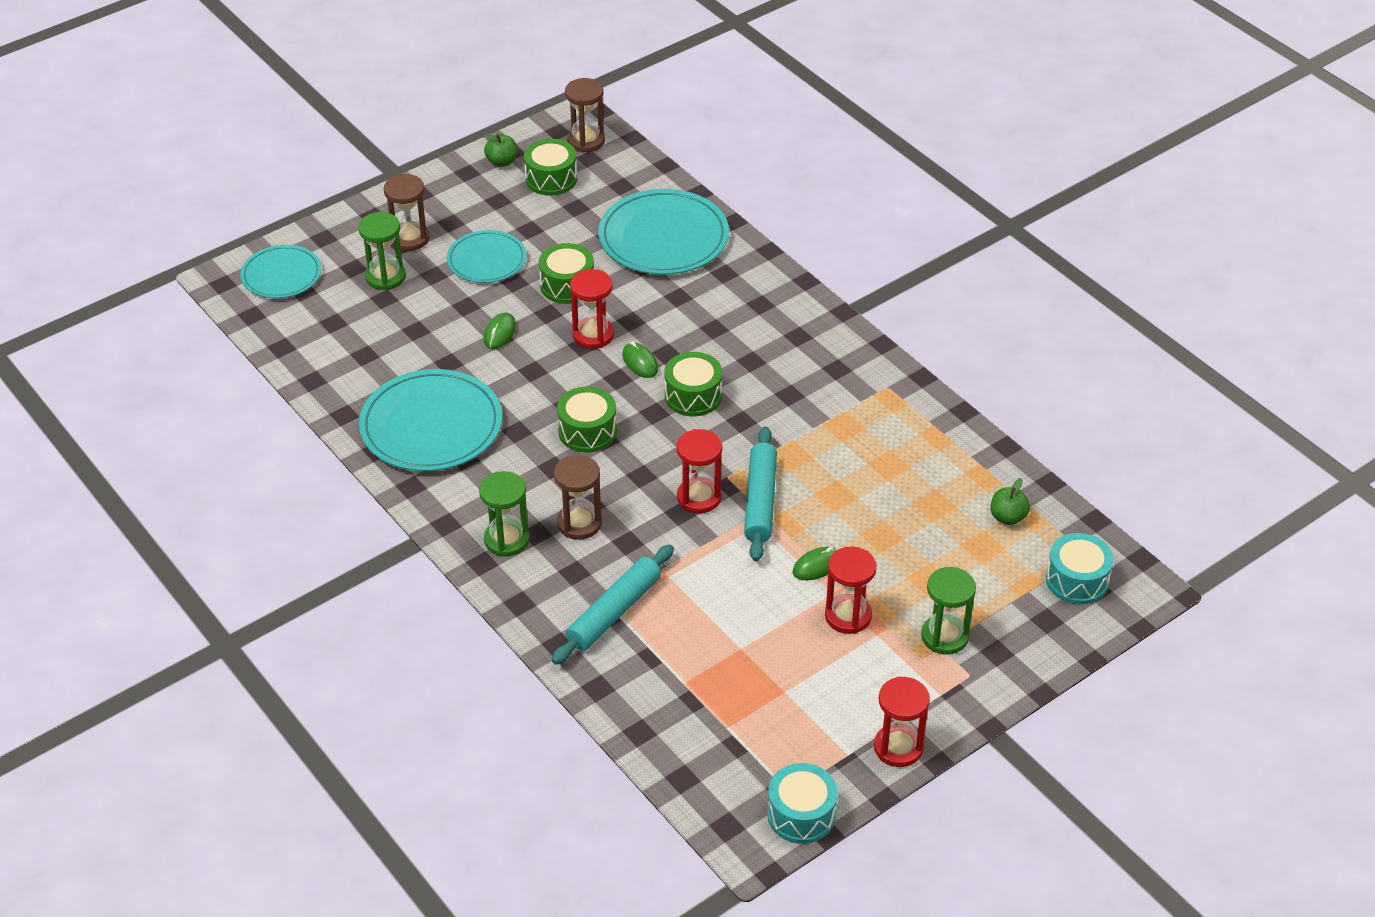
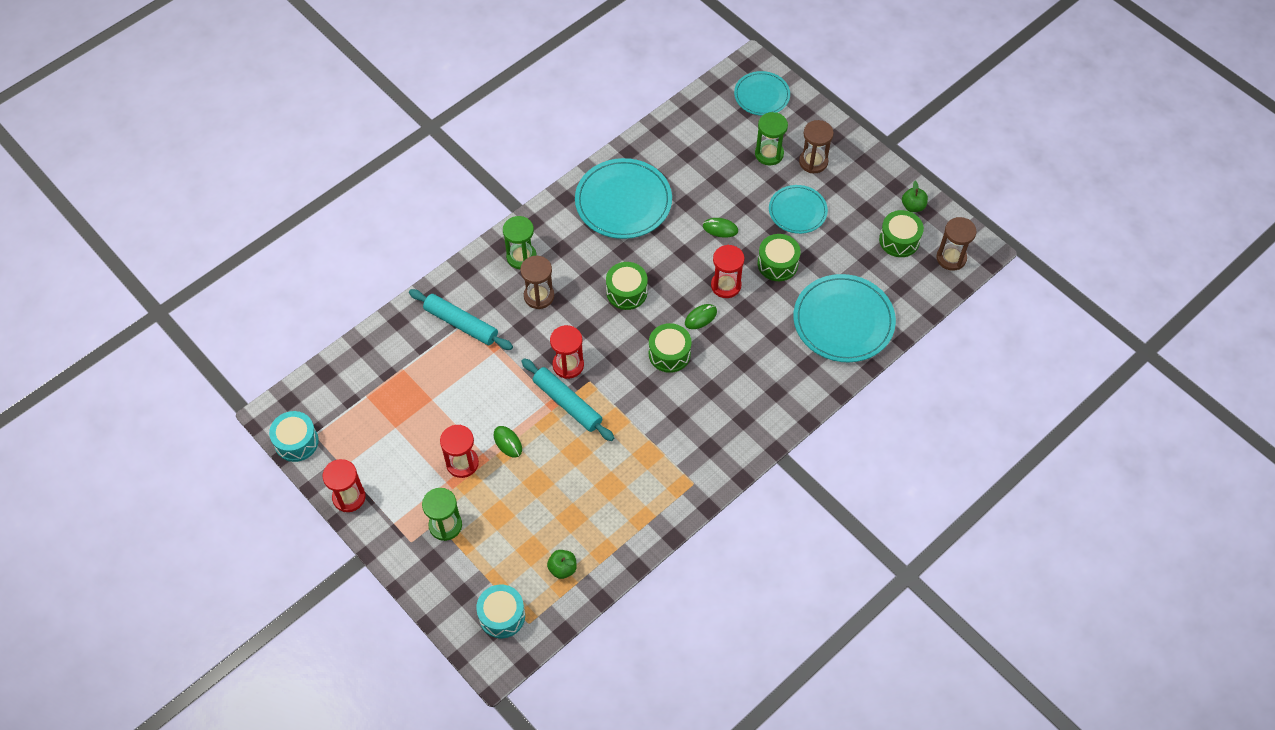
camera: 85 degrees right, 15 degrees up
turquoise rolling pin [744,426,777,562] -> turquoise rolling pin turned 45 degrees clockwise [521,358,614,441]

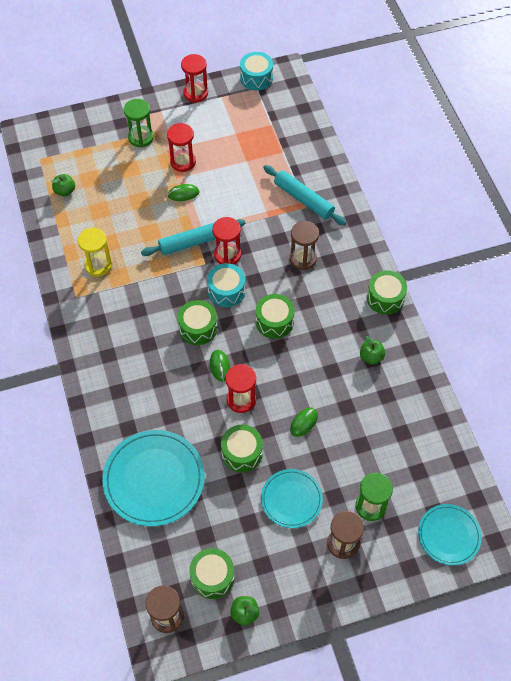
camera: 115 degrees right, 0 degrees up
turquoise rolling pin [409,289,513,350] -> turquoise rolling pin turned 75 degrees clockwise [263,165,346,225]
turquoise drum [476,585,525,638] -> turquoise drum moved to [207,263,245,307]
green hourglass [503,216,537,269] -> none
turquoise plate [575,158,672,239] -> green apple [360,336,385,365]
none -> yellow hourglass [78,228,112,277]
none -> green drum [367,270,407,315]

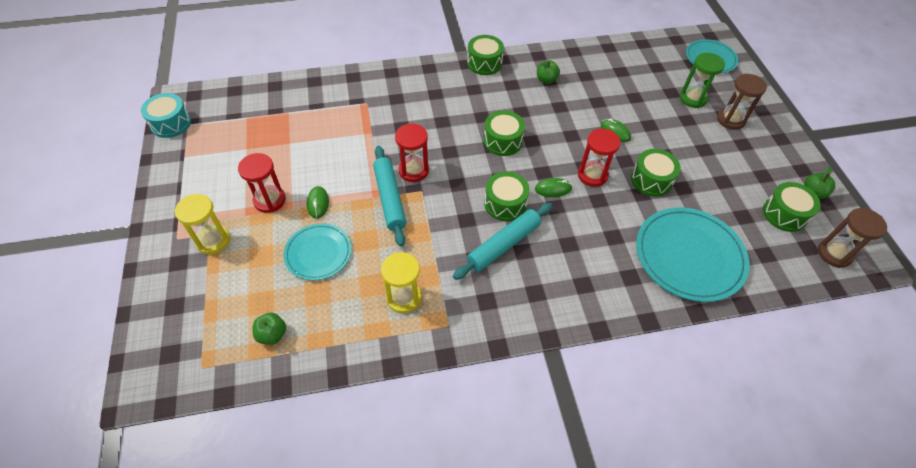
camera: 85 degrees left, 5 degrees down
green hourglass [124,99,154,148] -> yellow hourglass [175,194,230,255]
red hourglass [181,54,208,103] -> none
turquoise drum [207,263,245,307] -> none
turquoise plate [261,469,323,528] -> turquoise plate moved to [284,223,352,280]
turquoise rolling pin [263,165,346,225] -> turquoise rolling pin moved to [453,203,553,280]
brown hourglass [290,221,319,270] -> none

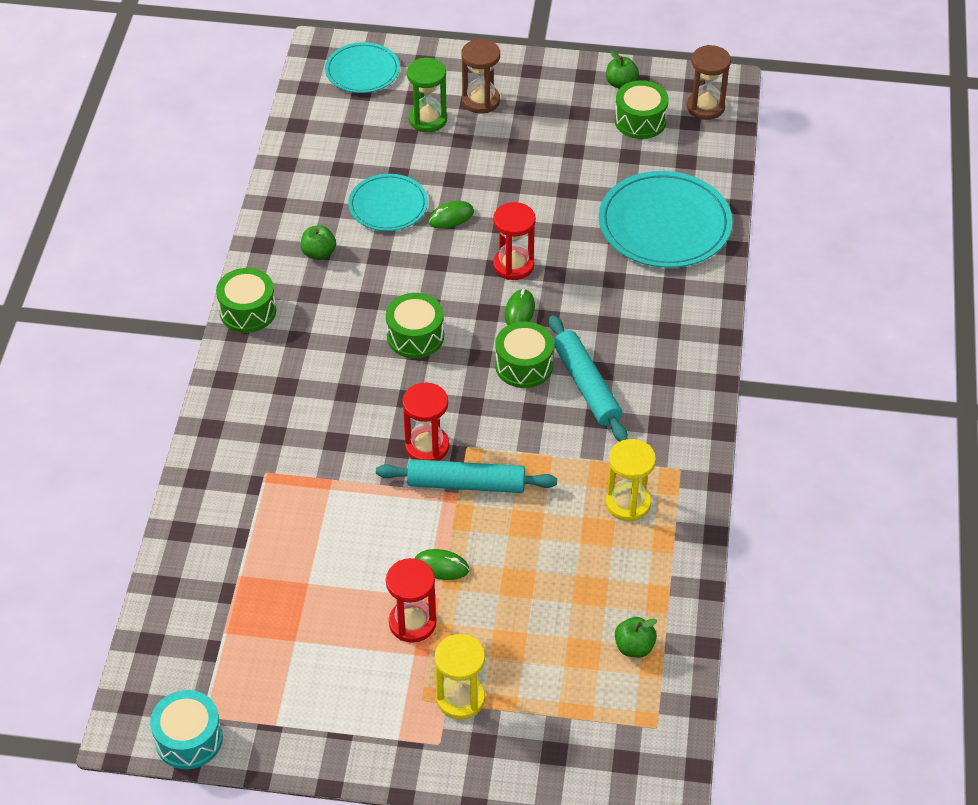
camera: 70 degrees left, 5 degrees down
turquoise plate [284,223,352,280] -> turquoise plate moved to [348,174,428,231]
green drum [631,149,681,197] -> none

